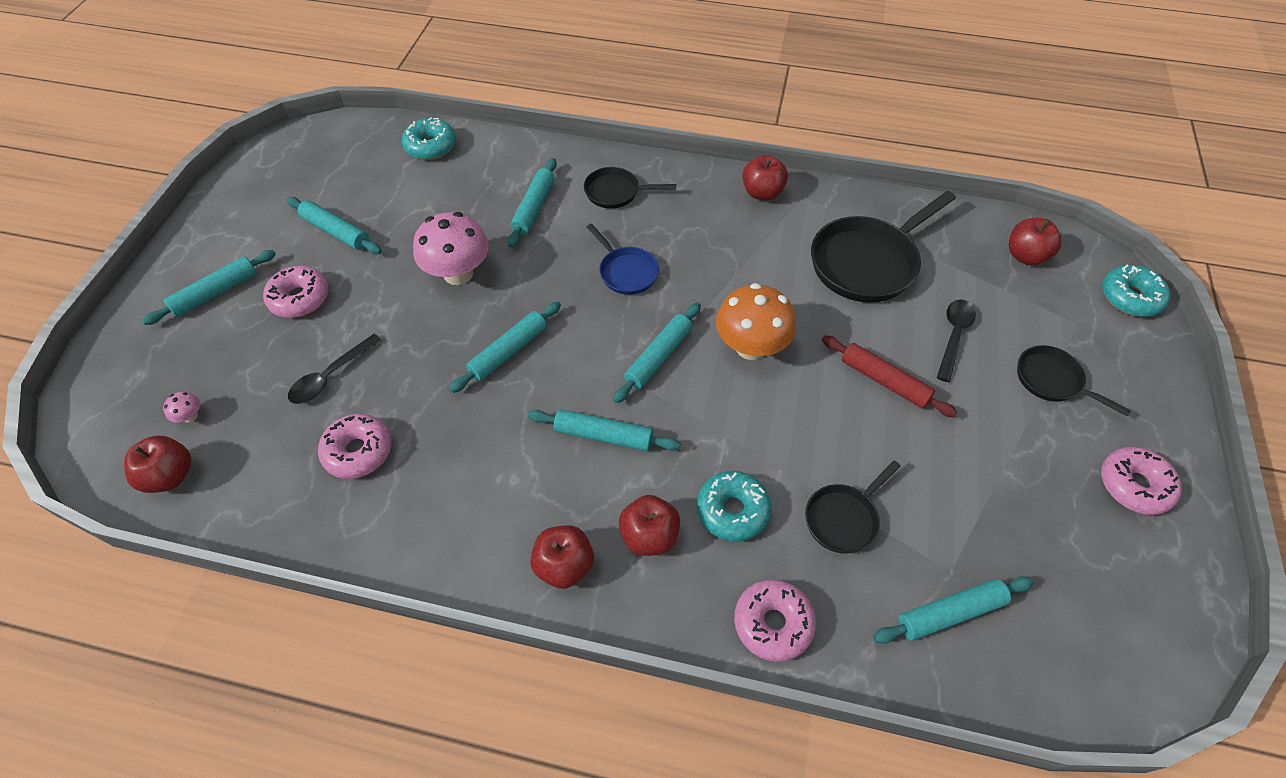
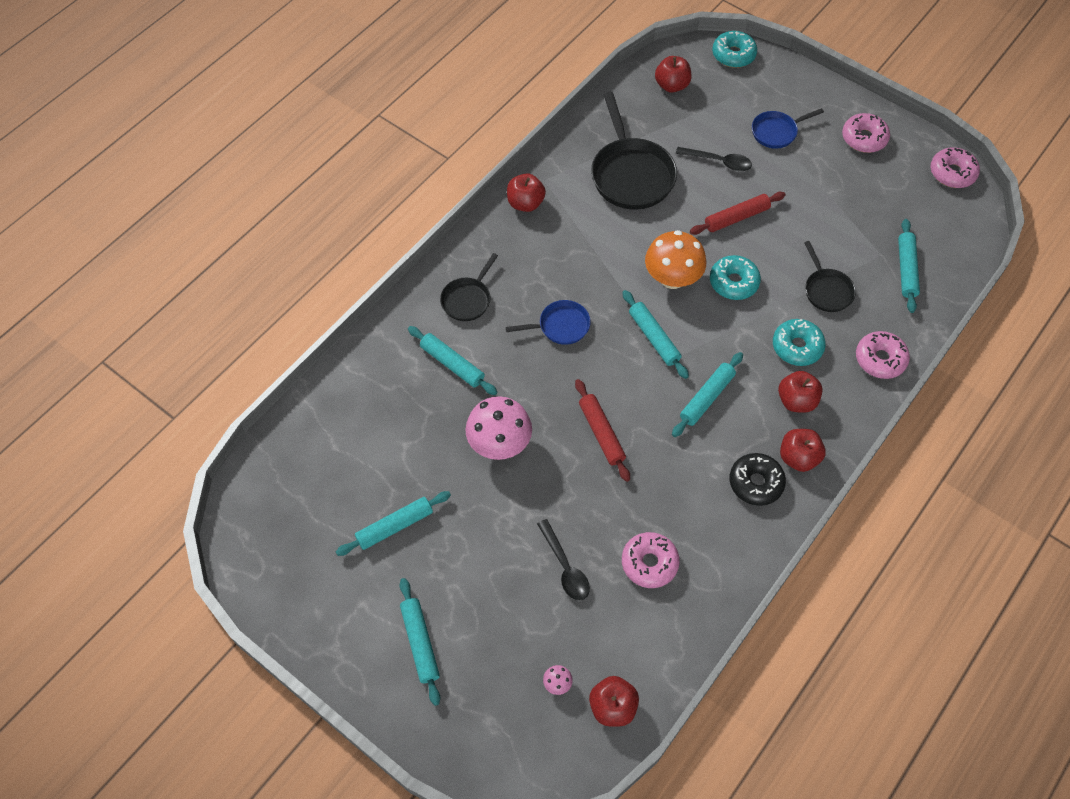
camera: 65 degrees left, 5 degrees up
pink donut [263,266,329,318] -> pink donut moved to [931,148,980,188]
turquoise donut [402,117,456,160] -> turquoise donut moved to [710,255,761,300]
turquoise rolling pin [449,301,561,393] -> red rolling pin [575,379,630,482]
black spoon [937,299,976,382] -> black spoon turned 150 degrees clockwise [676,147,752,171]
black pan [1017,345,1131,416] -> blue pan [752,108,824,149]
none -> black donut [730,453,786,506]

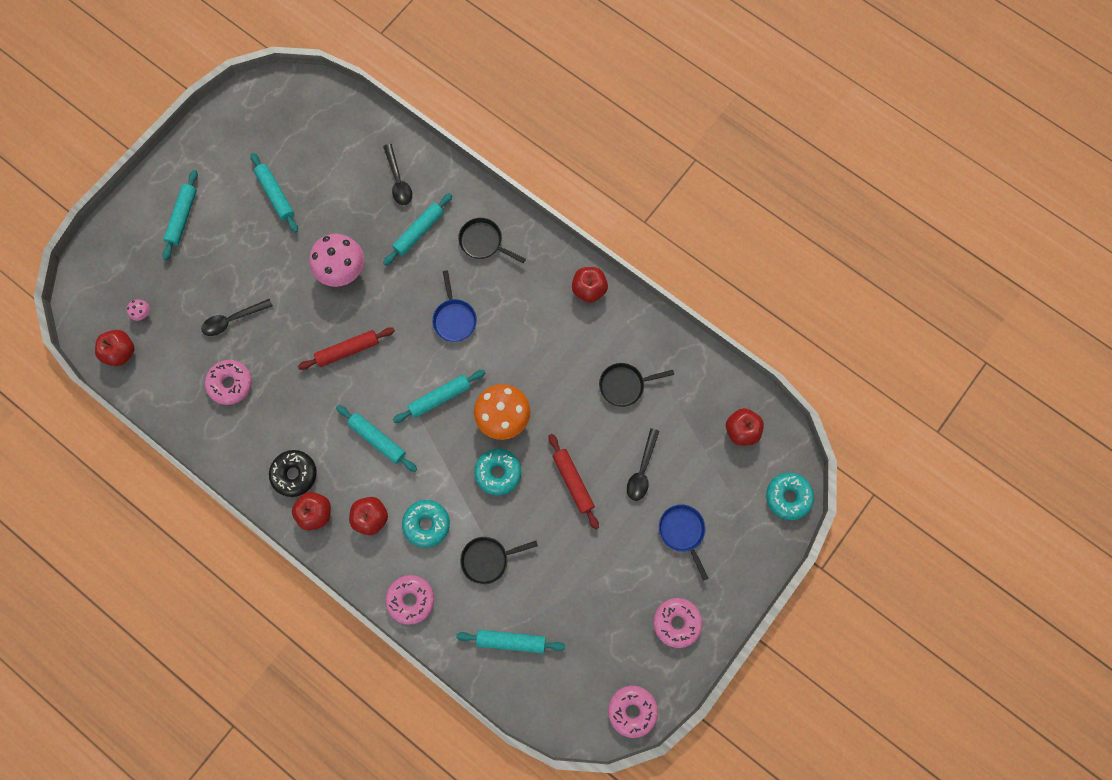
camera: 90 degrees right, 15 degrees up
turquoise rolling pin [399,578,440,706] -> turquoise rolling pin turned 60 degrees counterclockwise [162,170,198,261]
black pan [591,92,677,210] -> black pan [599,363,674,407], size x0.55
none -> black spoon [383,144,412,205]

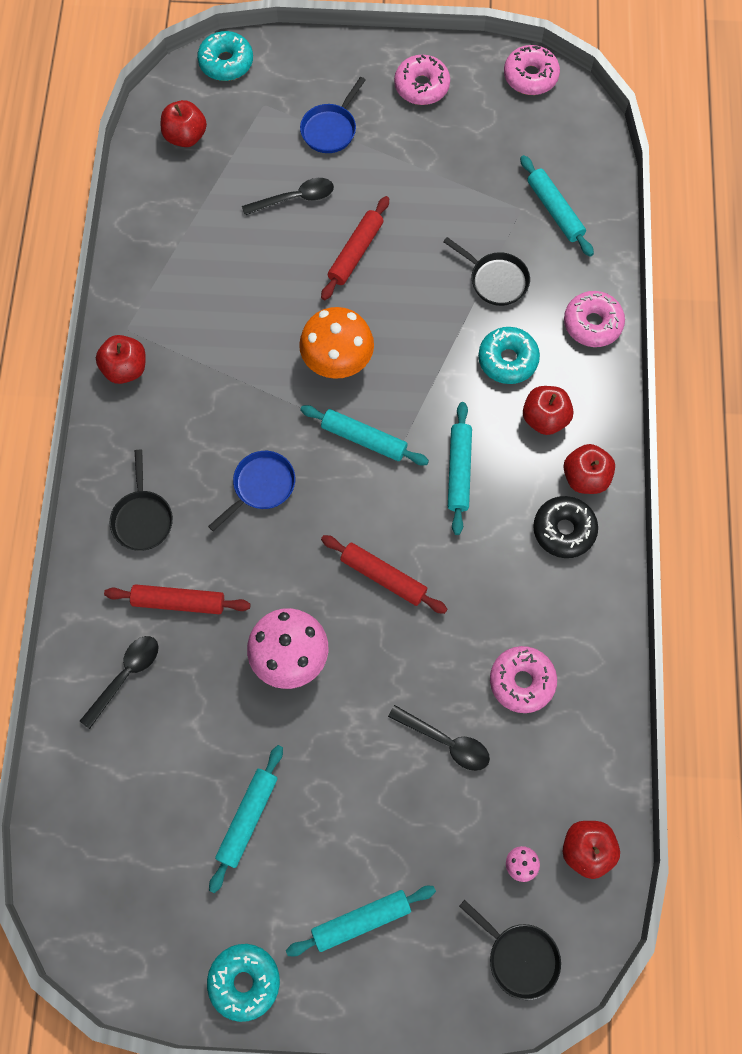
camera: 125 degrees left, 5 degrees down
turquoise rolling pin [383,193,452,266] -> red rolling pin [104,584,251,614]
turquoise donut [474,449,521,496] -> turquoise donut moved to [207,944,280,1022]
black pan [599,363,674,407] -> black pan moved to [459,900,561,1000]

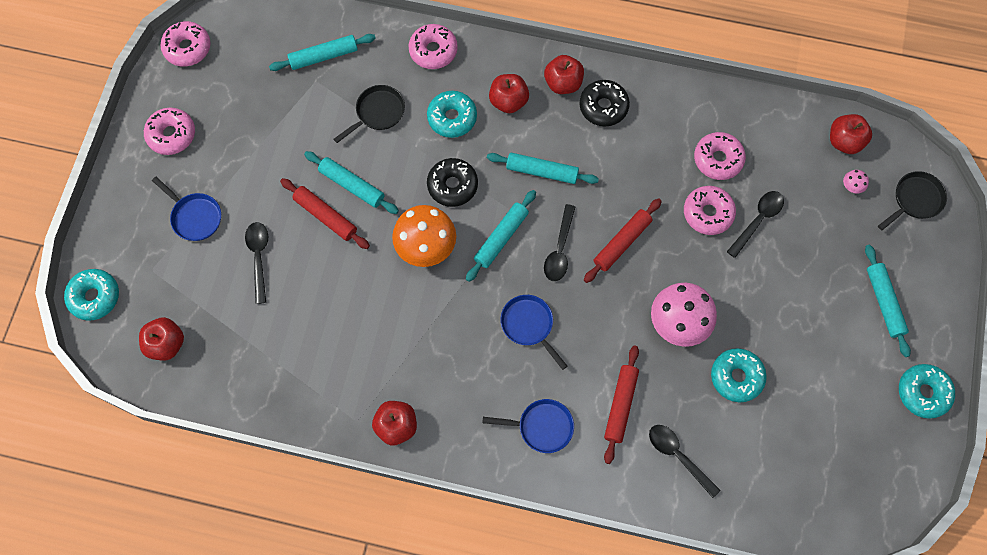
camera: 80 degrees left, 0 degrees up
black pan [109,450,173,551] -> blue pan [483,399,574,453]
turquoise rolling pin [209,745,283,893] -> turquoise rolling pin moved to [304,151,399,214]
none -> black donut [427,158,478,207]
none -> black spoon [544,204,575,281]
none -> pink donut [684,186,736,235]
none -> turquoise donut [711,348,767,402]

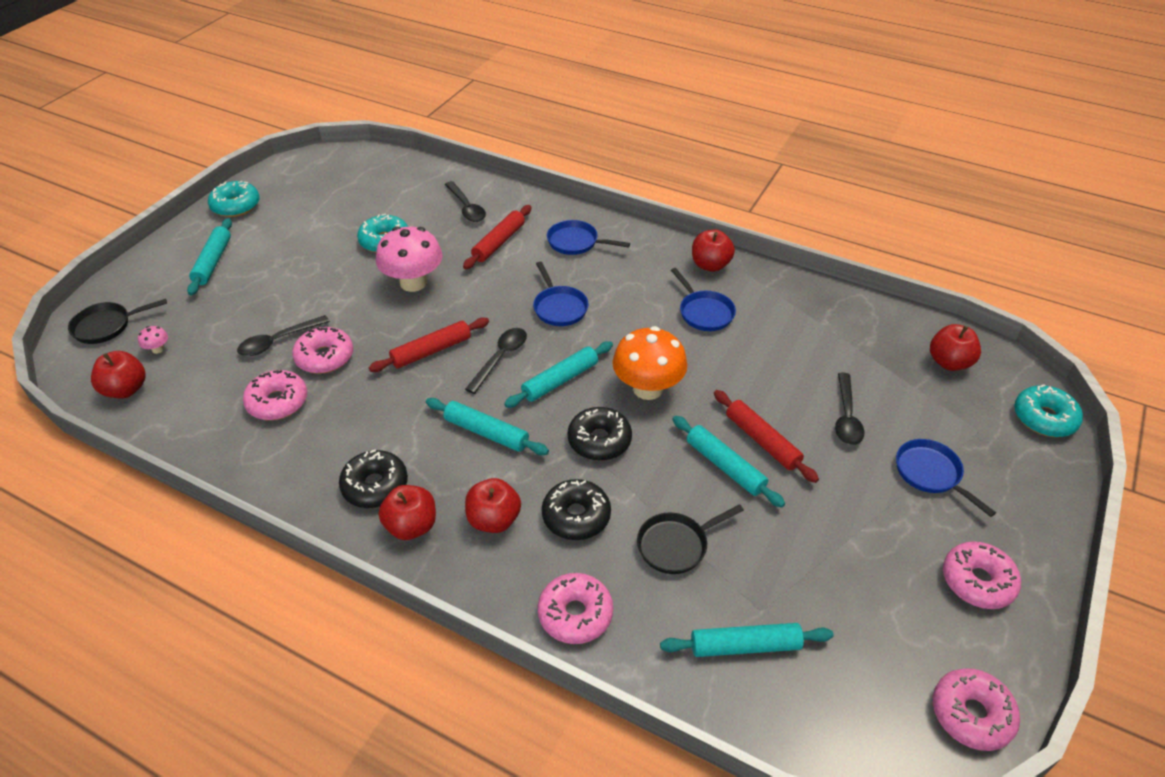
camera: 165 degrees left, 25 degrees down
turquoise donut [427,91,477,138] -> black donut [542,479,611,540]
none -> blue pan [671,268,736,331]

